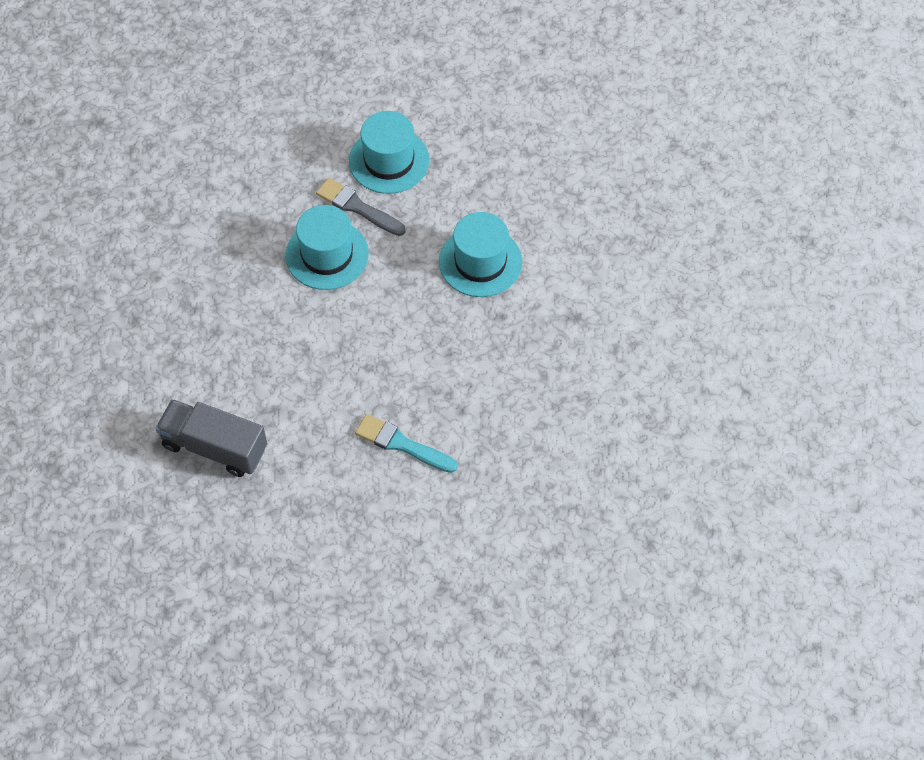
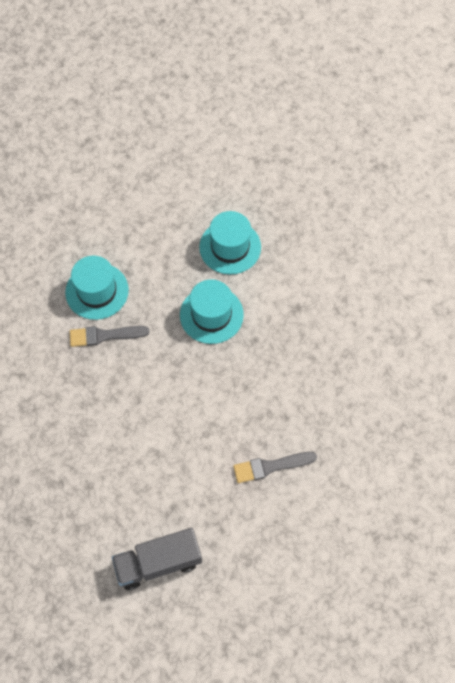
camera: 40 degrees left, 5 degrees up
turquoise hat [285,205,369,290] -> turquoise hat moved to [199,211,261,275]
turquoise brush [355,414,458,473] -> grey brush [233,452,317,483]

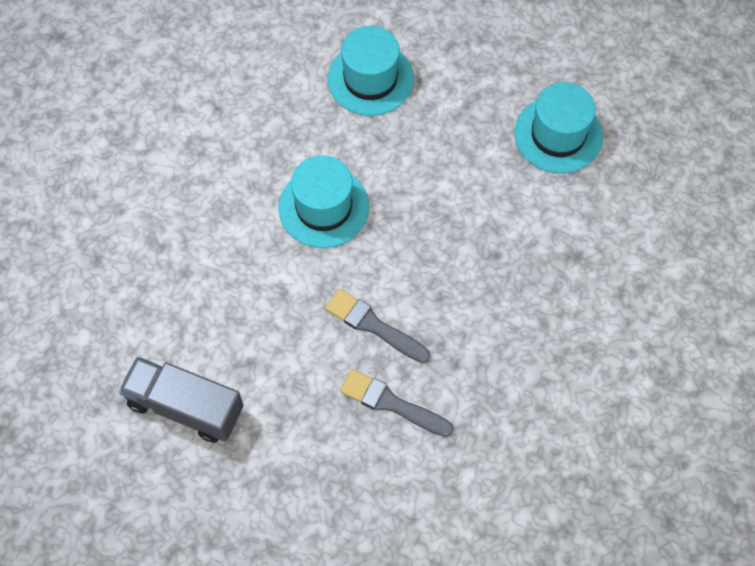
camera: 40 degrees right, 0 degrees up
grey brush [70,326,149,347] -> grey brush moved to [325,289,430,363]
turquoise hat [180,279,244,344] -> turquoise hat moved to [278,155,369,248]

